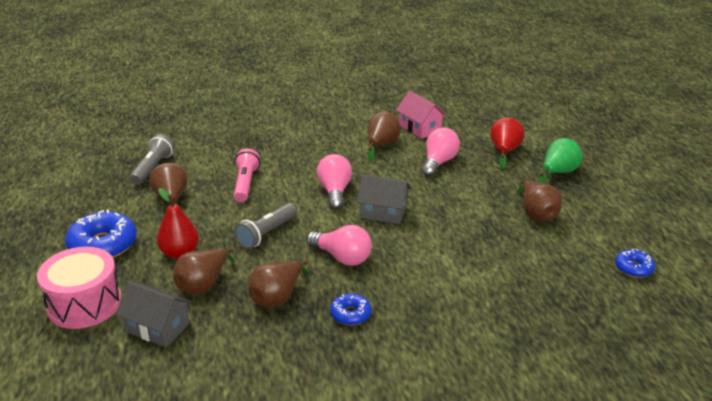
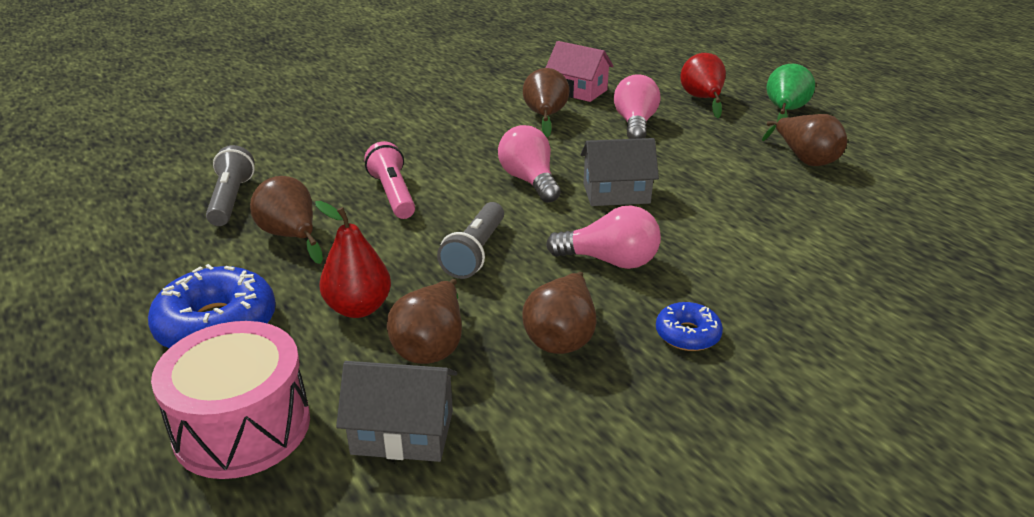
camera: 20 degrees left, 0 degrees up
blue donut [615,249,655,278] -> none

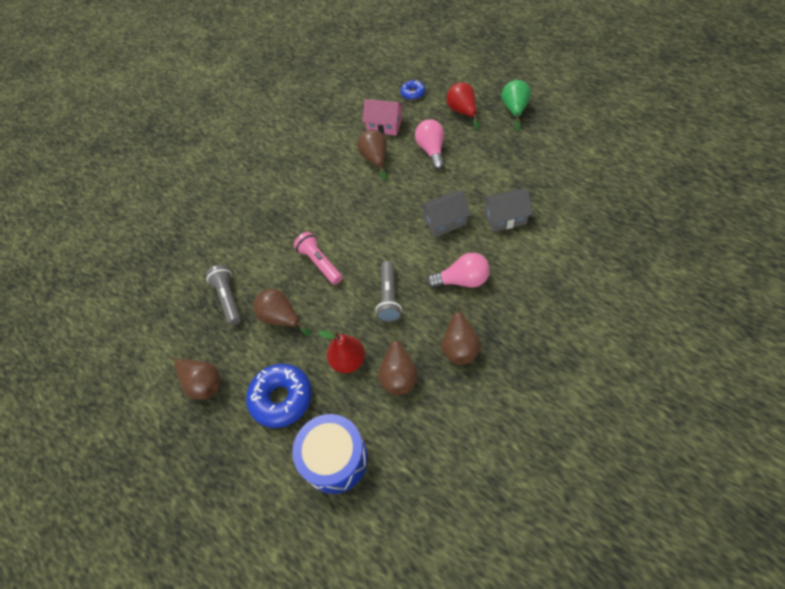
camera: 10 degrees left, 25 degrees up
pink drum [151,321,310,479] -> blue drum [292,414,368,494]
grey house [336,361,457,462] -> grey house moved to [482,189,533,232]
pink light bulb [498,125,561,203] -> none
blue donut [656,302,723,351] -> blue donut moved to [400,80,425,100]
brown pear [762,114,847,166] -> brown pear moved to [171,357,221,400]

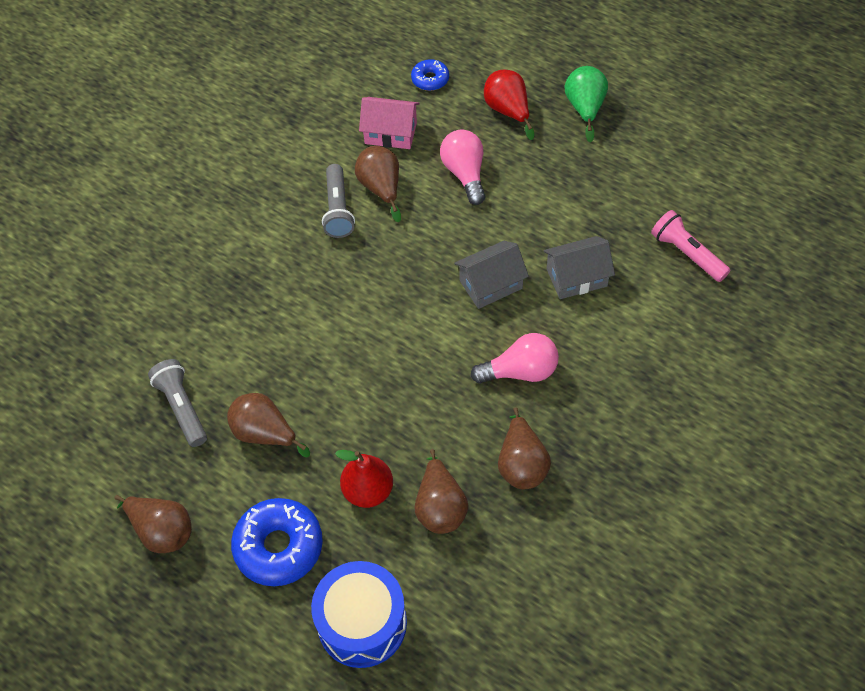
camera: 10 degrees left, 0 degrees up
pink flashlight [294,232,342,285] -> pink flashlight moved to [651,210,730,282]
grey flashlight [375,261,402,322] -> grey flashlight moved to [322,164,355,238]

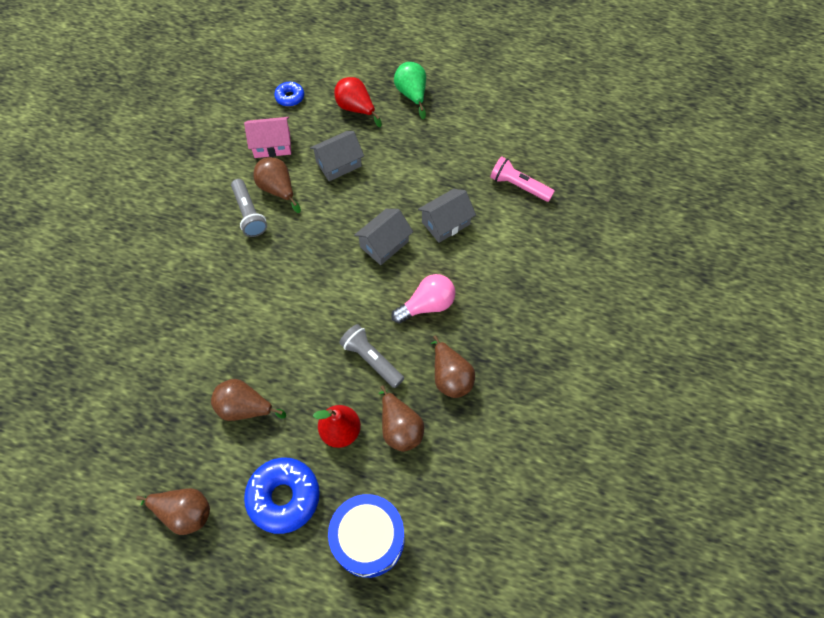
camera: 20 degrees left, 5 degrees up
grey flashlight [148,359,207,447] -> grey flashlight moved to [339,324,404,388]
pink light bulb [440,130,485,205] -> grey house [310,131,364,181]

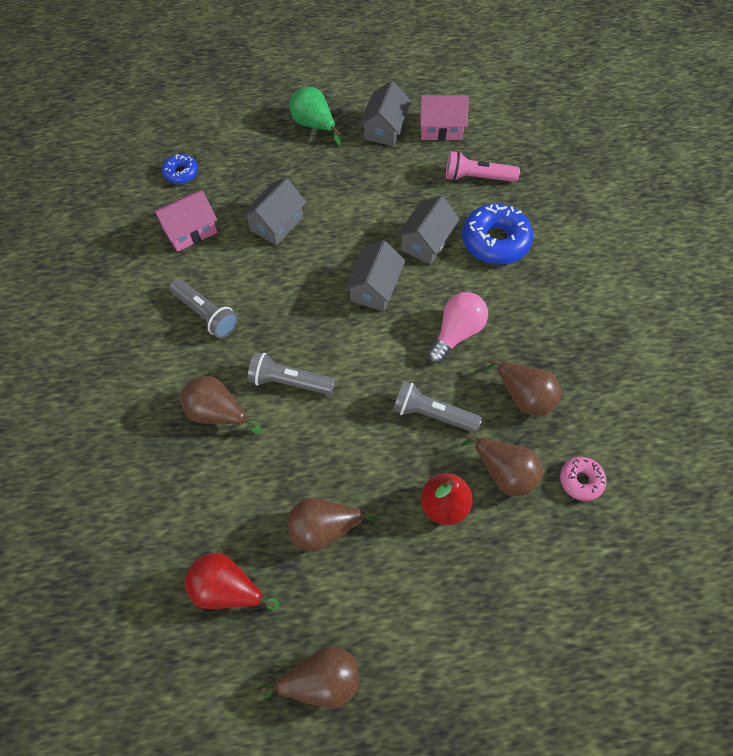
camera: 25 degrees left, 0 degrees up
blue donut [244,457,320,534] -> blue donut moved to [462,204,533,265]
brown pear [254,157,301,213] -> brown pear moved to [180,376,261,434]
blue drum [328,494,404,578] -> none
red pear [334,77,382,127] -> red pear moved to [185,553,279,610]
none -> grey flashlight [247,352,335,395]
none -> grey house [359,81,411,146]
none -> pink house [419,95,469,141]
none -> pink donut [560,457,607,501]

